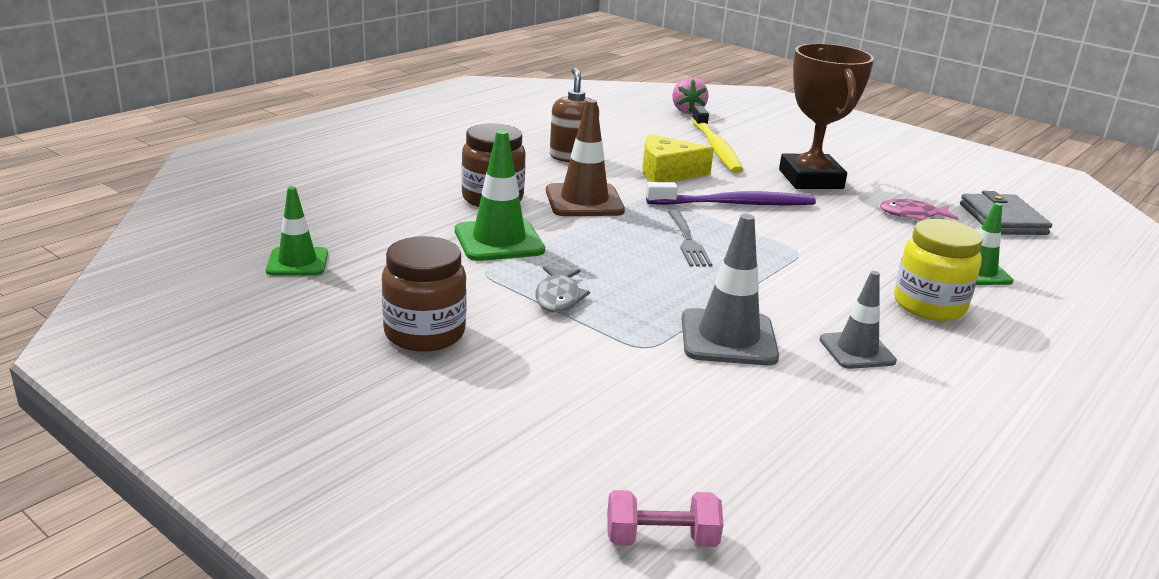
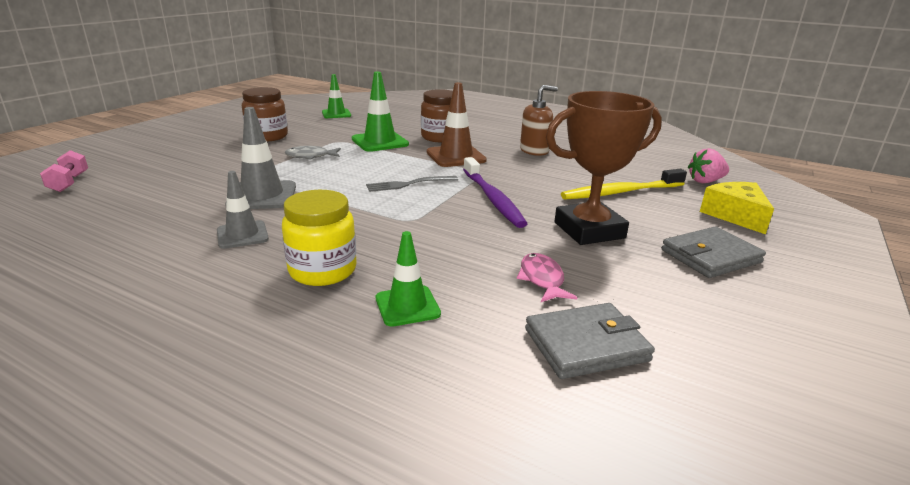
camera: 80 degrees right, 0 degrees up
yellow cheese [642,134,714,182] -> yellow cheese moved to [700,182,774,234]
none -> grey wallet [661,227,766,278]

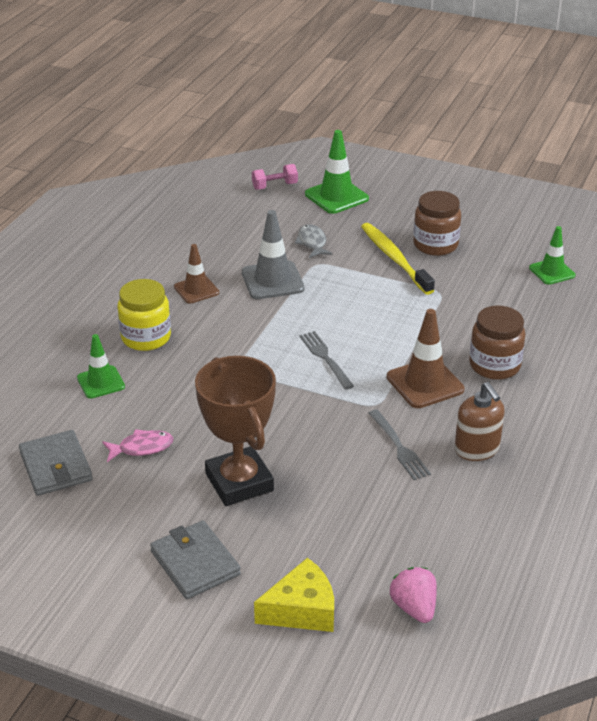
camera: 85 degrees right, 10 degrees up
grey traffic cone [217,171,269,249] -> brown traffic cone [174,244,219,304]
grey fish [285,146,341,160] -> grey fish moved to [295,224,332,258]
green traffic cone [352,72,409,152] -> green traffic cone moved to [305,130,369,214]
purple toothbrush [463,157,528,228] -> none
yellow toothbrush [561,169,687,200] -> yellow toothbrush moved to [361,223,435,295]
none -> grey fork [369,409,431,480]

